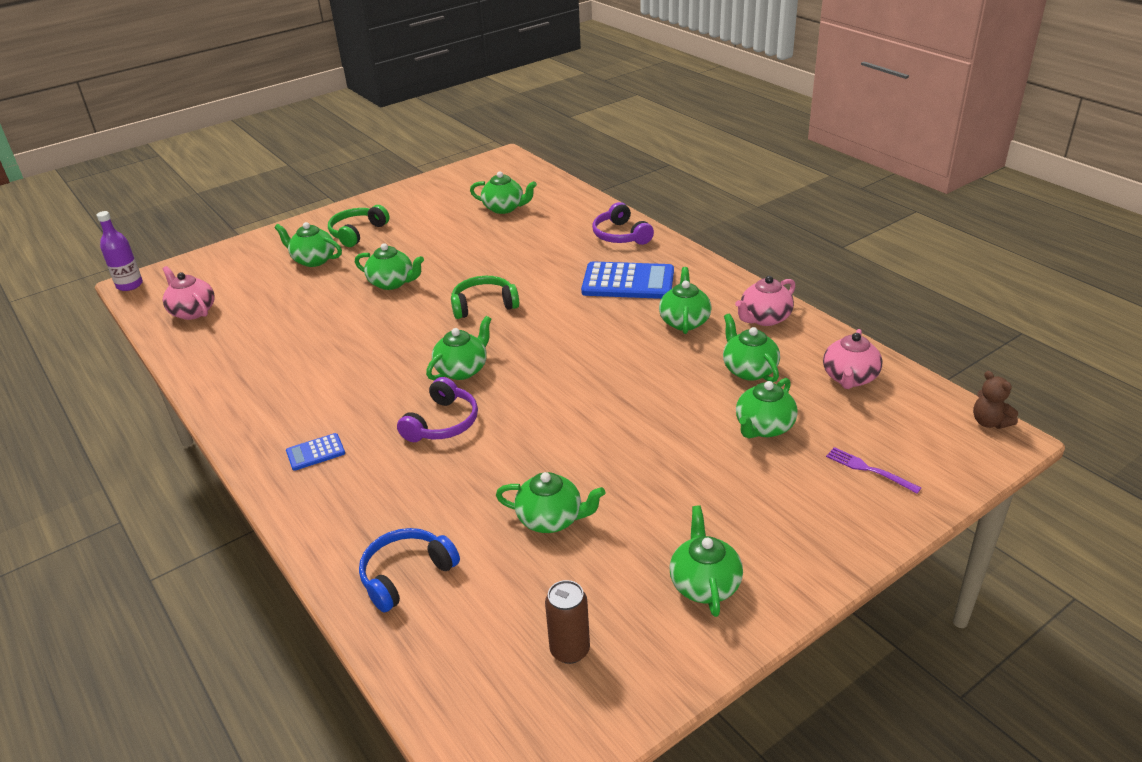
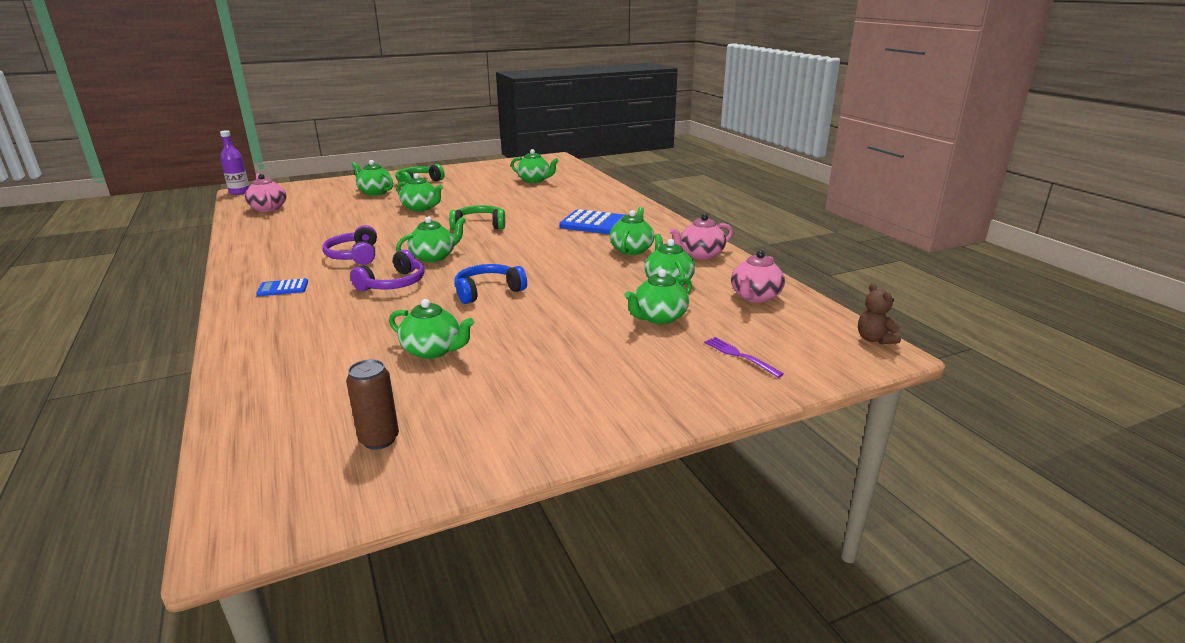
camera: 10 degrees right, 10 degrees down
blue headphones [359,528,460,612] -> blue headphones moved to [454,264,527,304]
purple headphones [592,202,654,245] -> purple headphones moved to [322,225,377,265]
green teapot [670,505,743,617] -> none

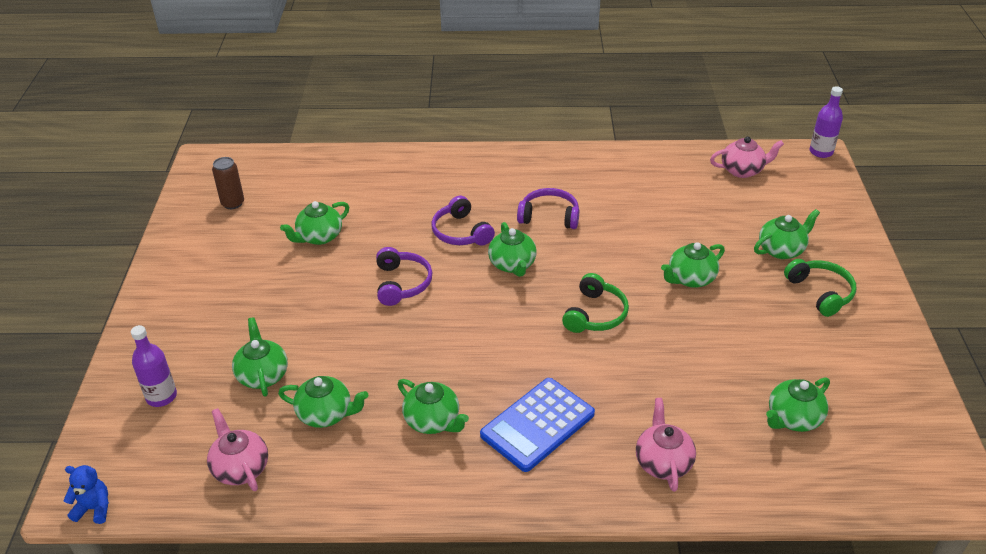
camera: 115 degrees right, 15 degrees up
blue calculator [256,278,308,296] -> none
blue headphones [454,264,527,304] -> purple headphones [376,247,433,306]
pink teapot [670,214,733,260] -> pink teapot moved to [636,398,696,492]
purple fork [704,337,784,378] -> purple bottle [131,325,177,407]
brown teddy bear [858,283,901,344] -> blue teddy bear [64,465,109,524]

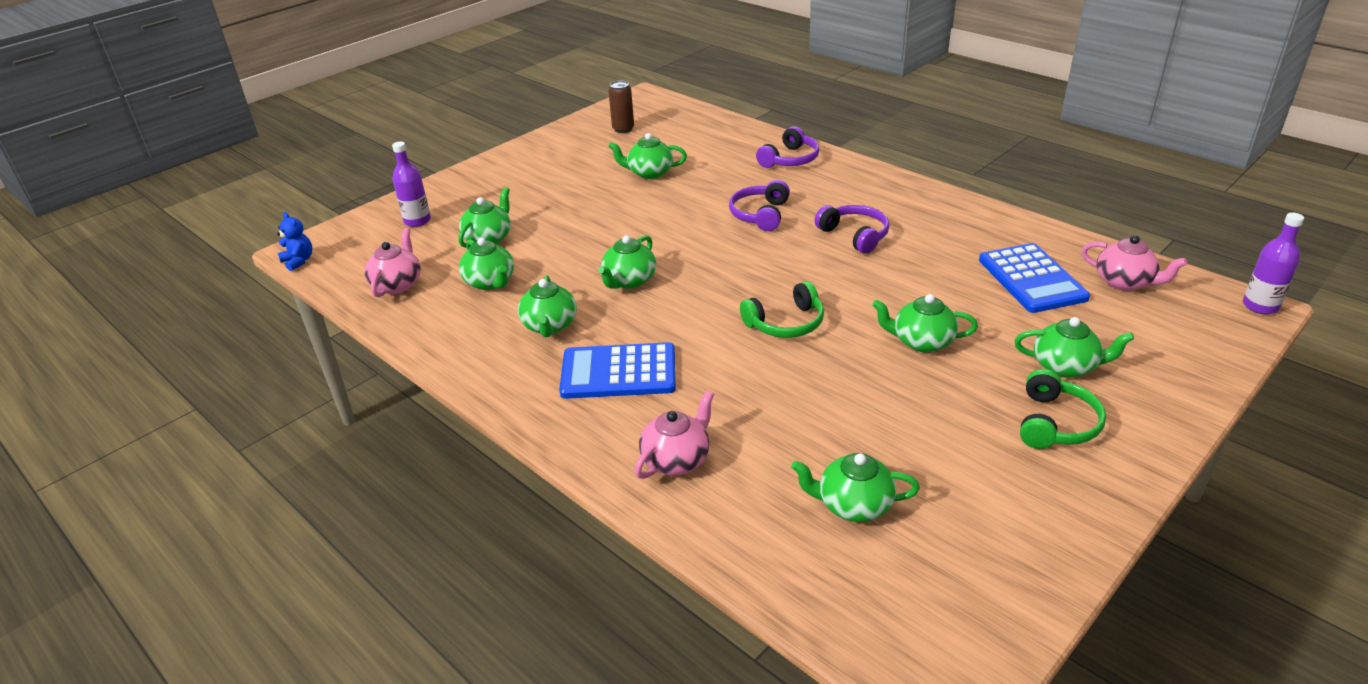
camera: 45 degrees right, 5 degrees down
purple headphones [376,247,433,306] -> purple headphones moved to [756,126,819,168]
green teapot [488,222,537,277] -> green teapot moved to [598,235,656,289]
none -> blue calculator [979,243,1090,313]

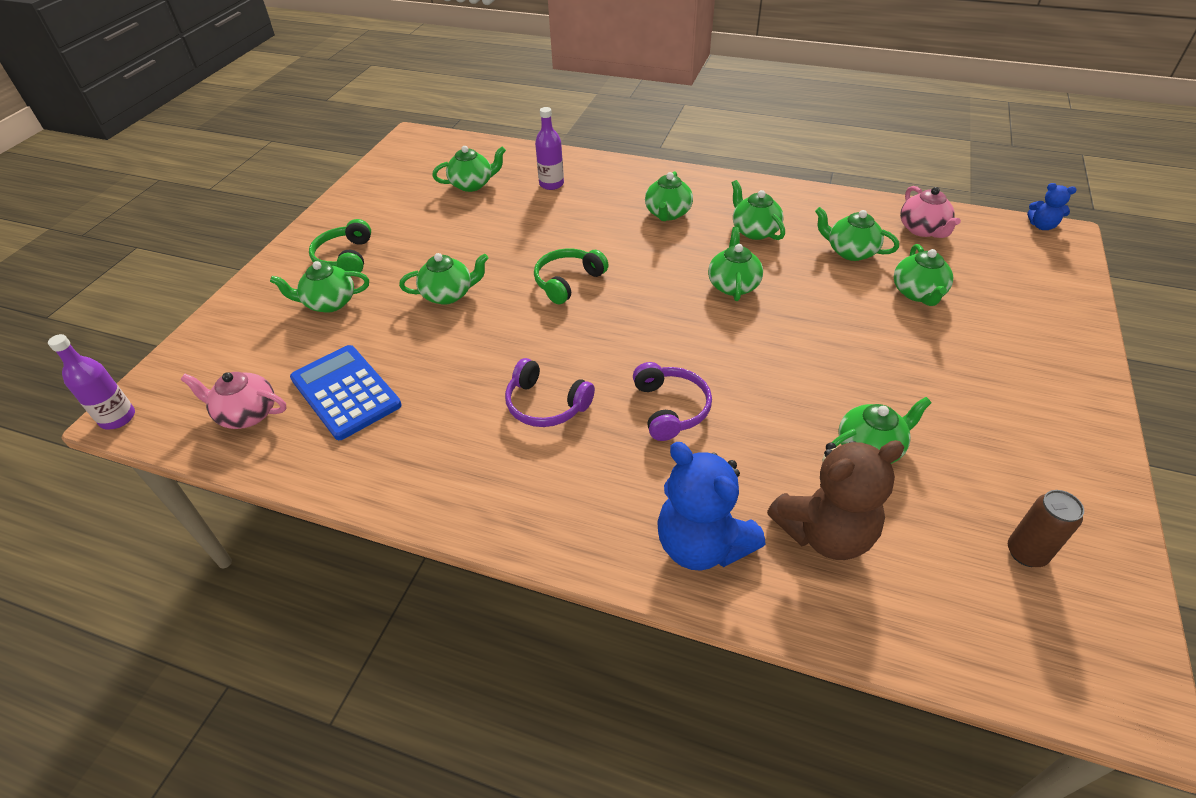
camera: 155 degrees right, 10 degrees up
purple bottle [392,142,431,227] -> purple bottle moved to [535,107,564,190]
blue calculator [559,342,676,399] -> green teapot [645,171,693,221]
pink teapot [635,390,714,479] -> none
purple headphones [756,126,819,168] -> blue teddy bear [657,442,765,571]
none -> brown teddy bear [767,440,904,560]

